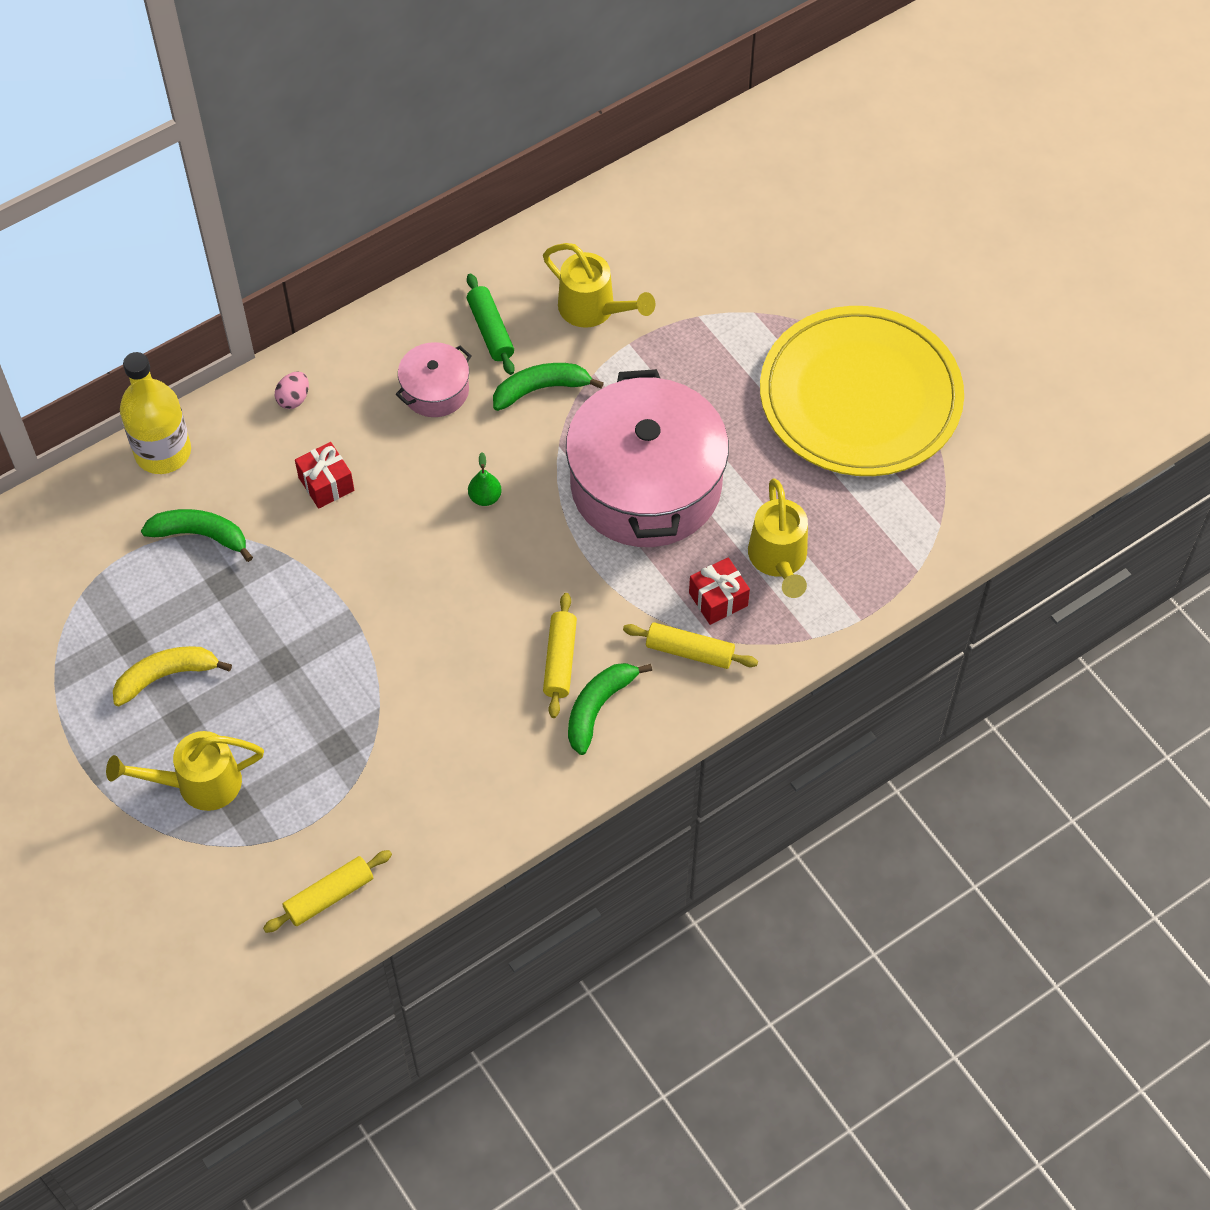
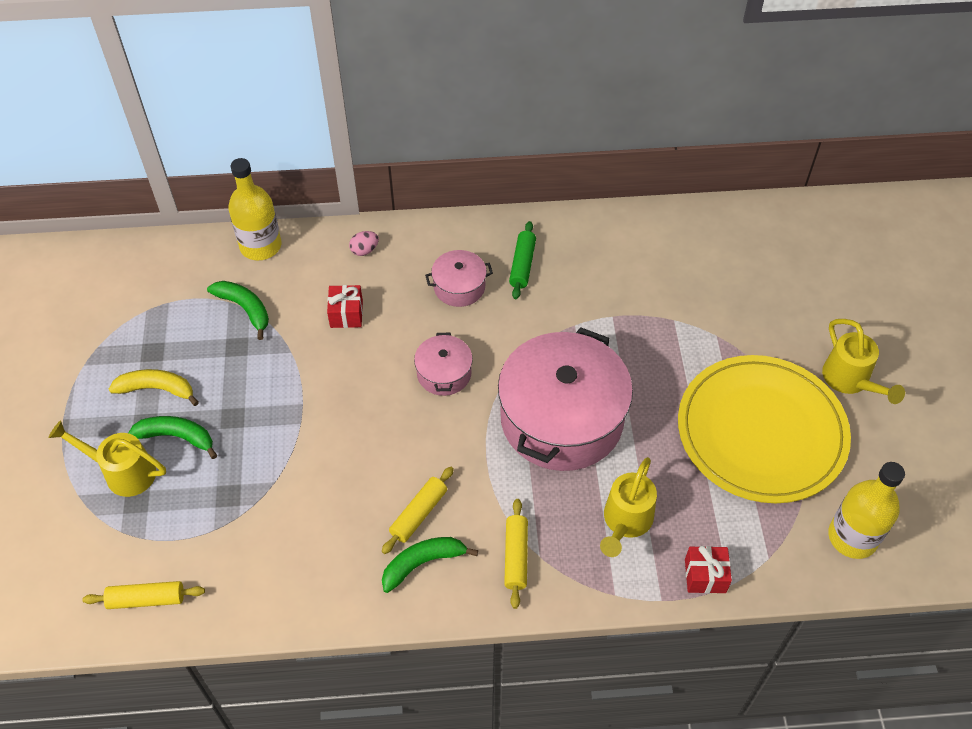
camera: 30 degrees right, 5 degrees down
green pear [468,452,502,506] -> pink pot [414,333,473,396]
green banana [493,363,604,411] -> green banana moved to [128,416,217,459]
yellow watering can [543,243,655,328] -> yellow watering can moved to [822,319,905,404]
yellow rolling pin [623,622,758,669] -> yellow rolling pin turned 45 degrees clockwise [504,499,528,609]
red gift [689,557,750,625] -> red gift moved to [685,546,732,593]
none -> yellow bottle [828,462,905,559]

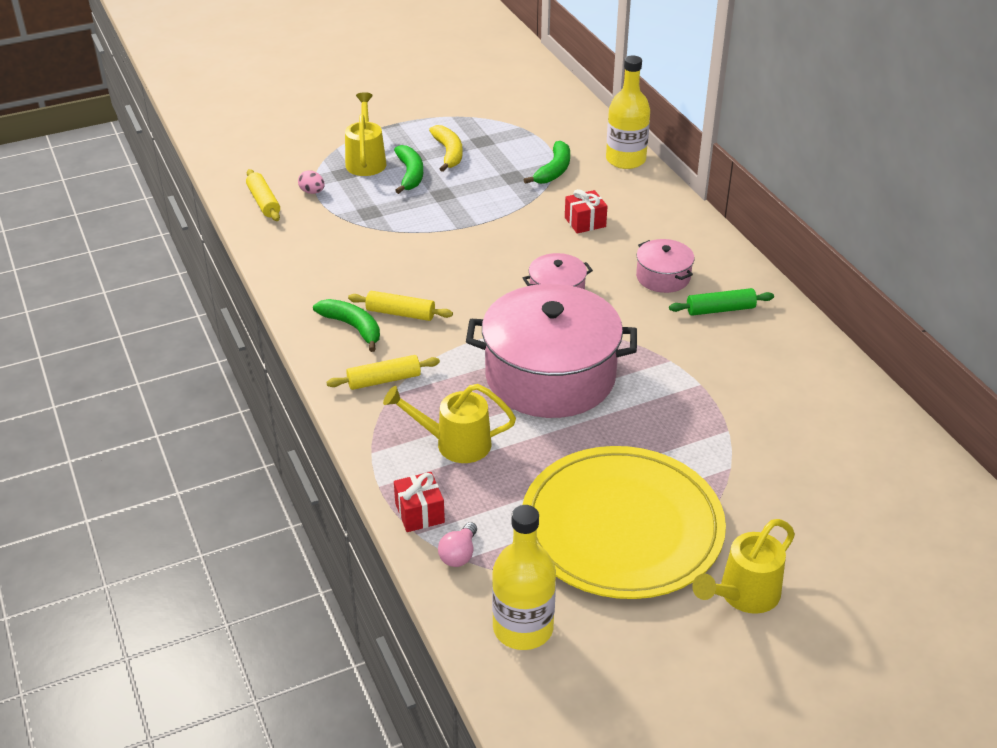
camera: 70 degrees right, 15 degrees down
pink egg [349,231,379,256] -> pink egg moved to [298,170,325,194]
none -> pink light bulb [438,522,477,567]

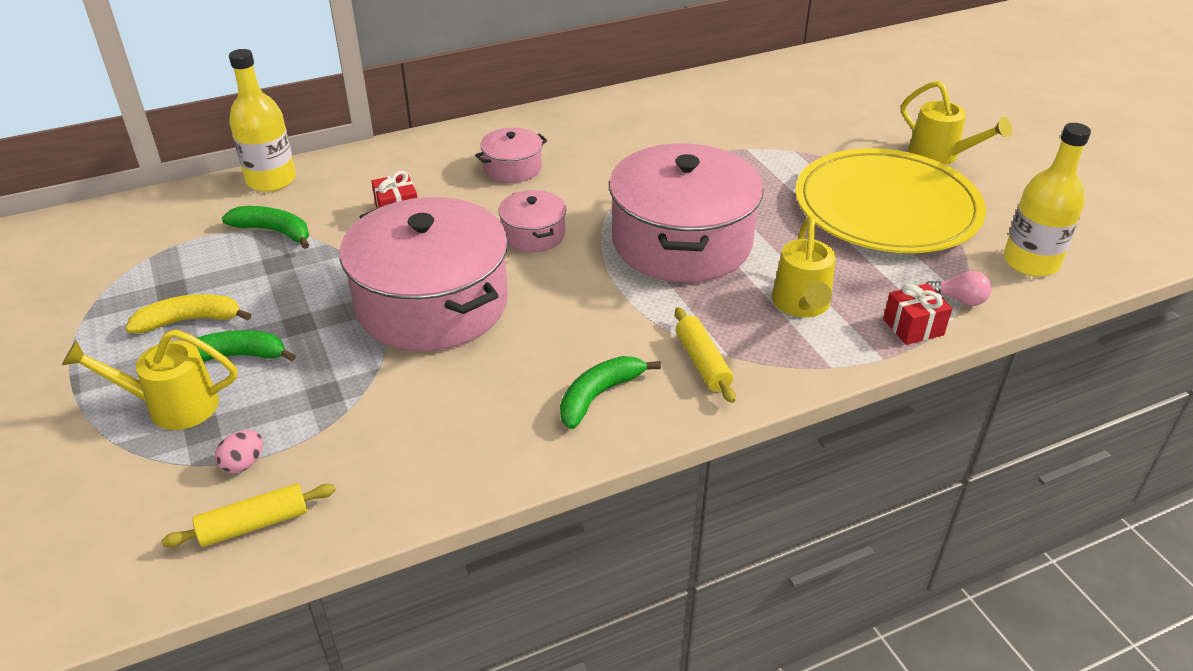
camera: 90 degrees left, 0 degrees up
yellow rolling pin [348,291,453,321] -> none
green rolling pin [669,288,774,316] -> none
none -> pink pot [340,197,508,351]

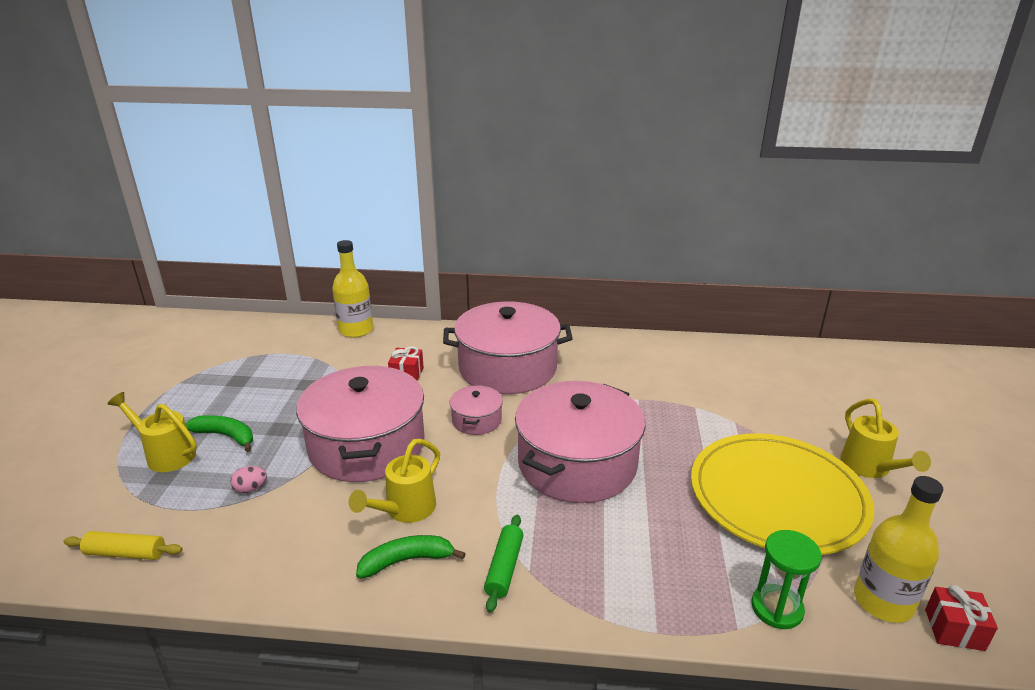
camera: 30 degrees right, 10 degrees down
yellow banana [125,294,251,333] -> none
pink egg [215,430,263,473] -> pink egg moved to [230,466,267,493]
green banana [222,206,309,249] -> none
pink pot [475,128,547,183] -> pink pot [443,301,573,394], size x2.19
yellow rolling pin [675,307,736,403] -> green rolling pin [484,515,523,613]
yellow watering can [772,216,836,317] -> yellow watering can moved to [349,439,440,523]
red gift [883,283,952,345] -> red gift moved to [925,585,998,651]
pink light bulb [926,271,992,306] -> green hourglass [751,530,822,629]

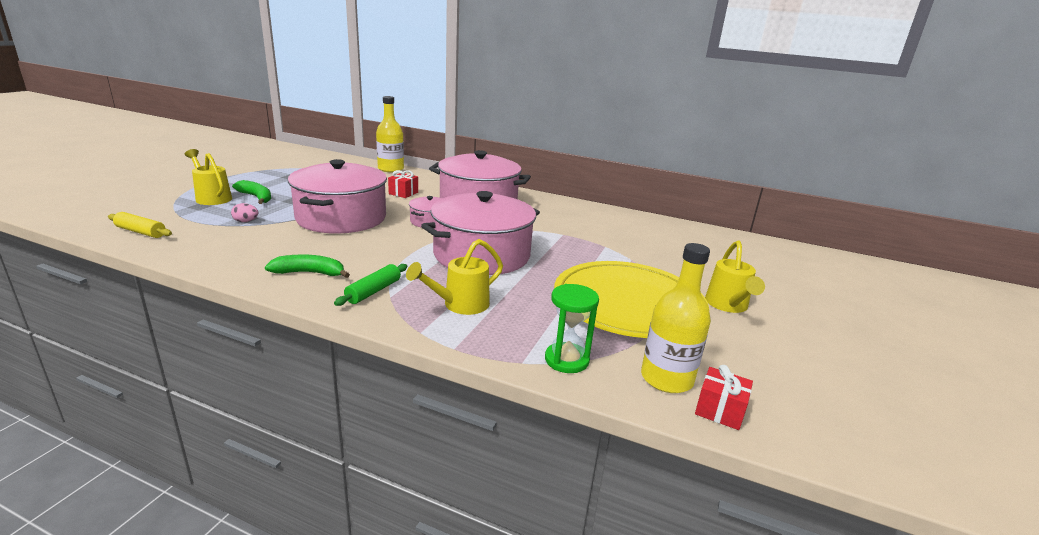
camera: 15 degrees right, 5 degrees down
yellow watering can [349,439,440,523] -> yellow watering can moved to [406,239,503,315]

